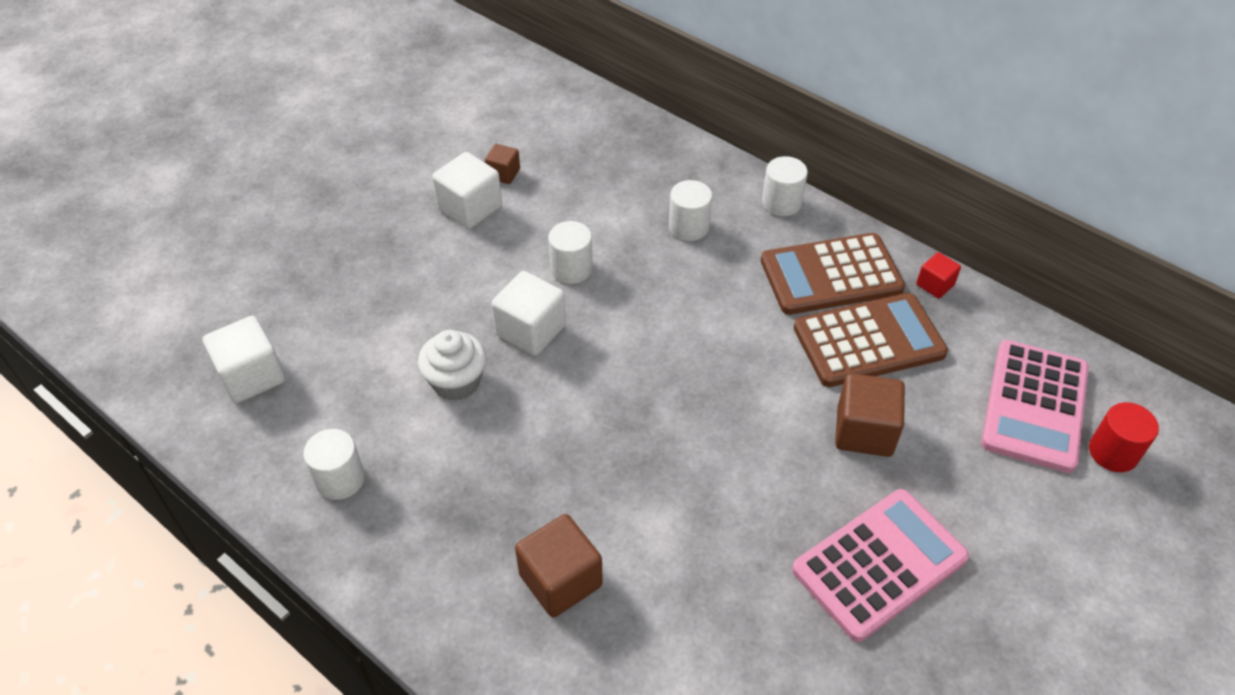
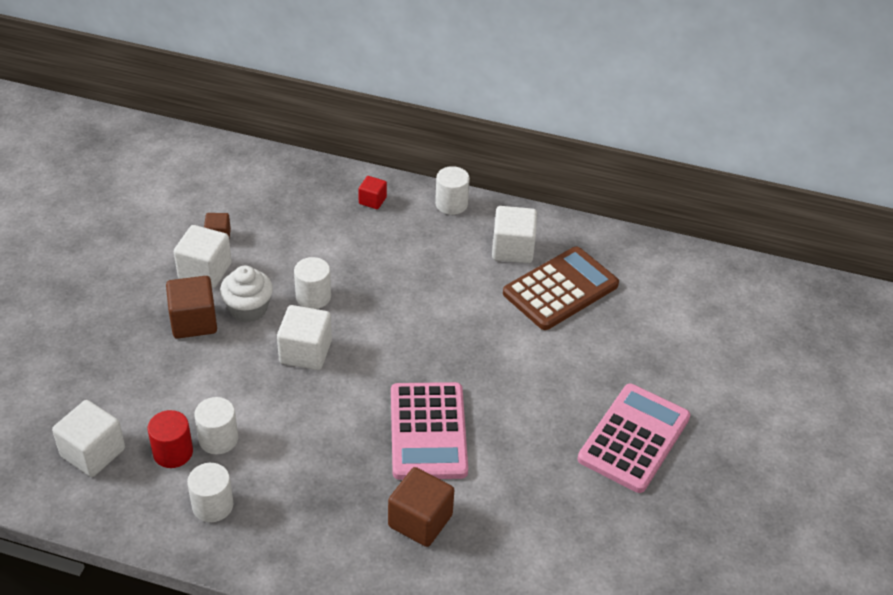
camera: 25 degrees left, 5 degrees down
white cupcake [418,330,486,401] -> white cupcake moved to [220,266,273,322]
white cylinder [669,180,712,241] -> white cylinder moved to [194,397,238,454]
brown calculator [761,233,905,315] -> white cube [492,206,537,263]
brown cube [835,373,905,457] -> brown cube moved to [166,276,217,339]
red cube [916,252,961,298] -> red cube moved to [358,176,387,209]
pink calculator [981,340,1089,473] -> pink calculator moved to [391,382,468,480]
red cylinder [1089,402,1159,472] -> red cylinder moved to [147,410,193,468]

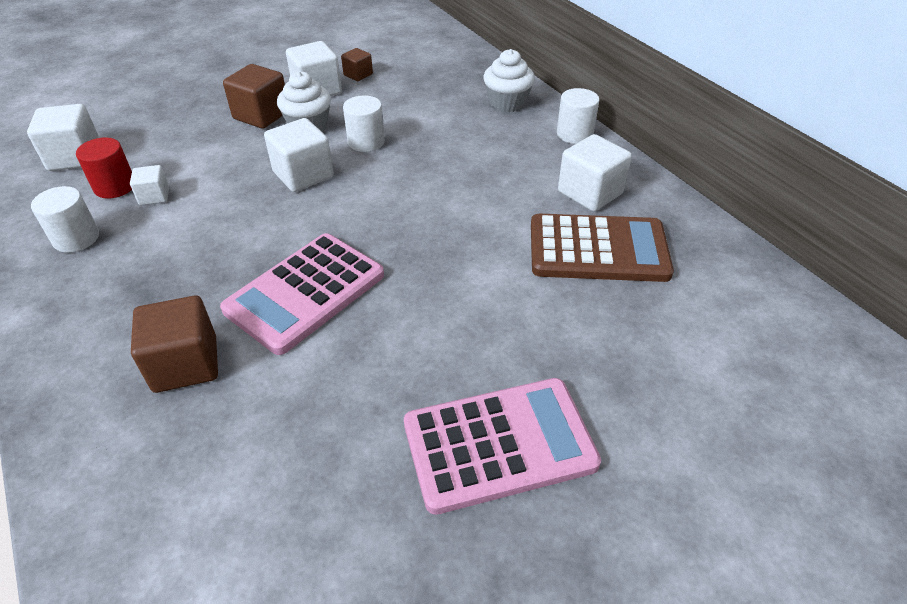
camera: 45 degrees right, 0 degrees up
white cylinder [194,397,238,454] -> white cube [130,165,169,205]
red cube [358,176,387,209] -> white cupcake [483,49,535,112]

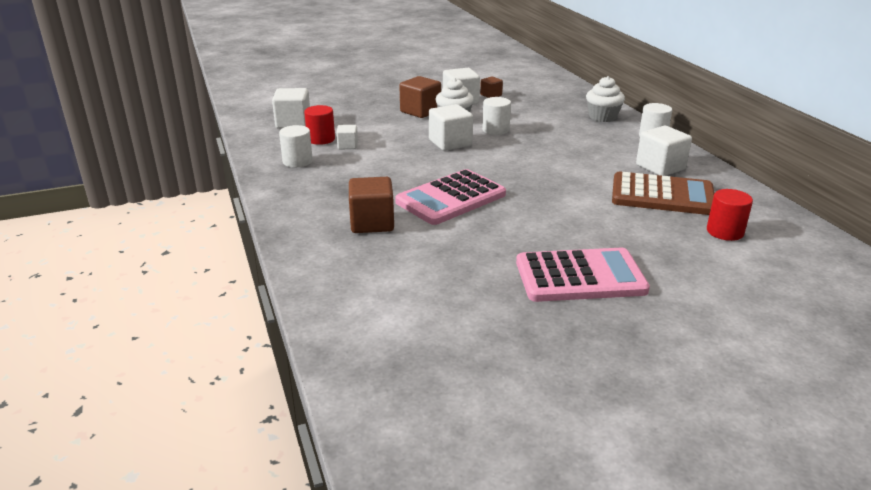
camera: 10 degrees right, 15 degrees down
none -> red cylinder [707,189,753,241]

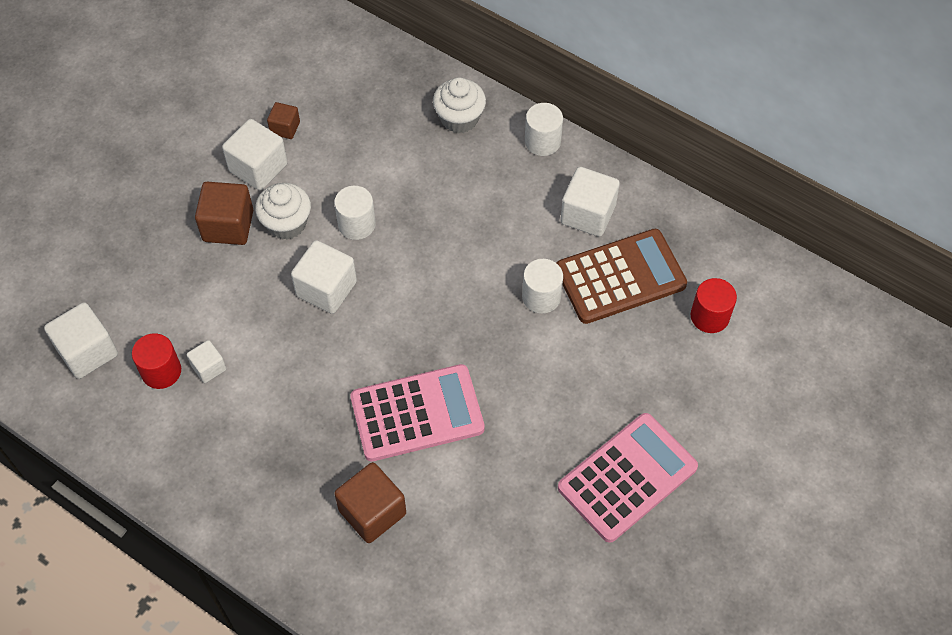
camera: 35 degrees left, 30 degrees up
white cylinder [279,125,313,167] -> white cylinder moved to [522,259,563,314]
pink calculator [395,169,506,225] -> pink calculator turned 120 degrees counterclockwise [350,364,485,462]

